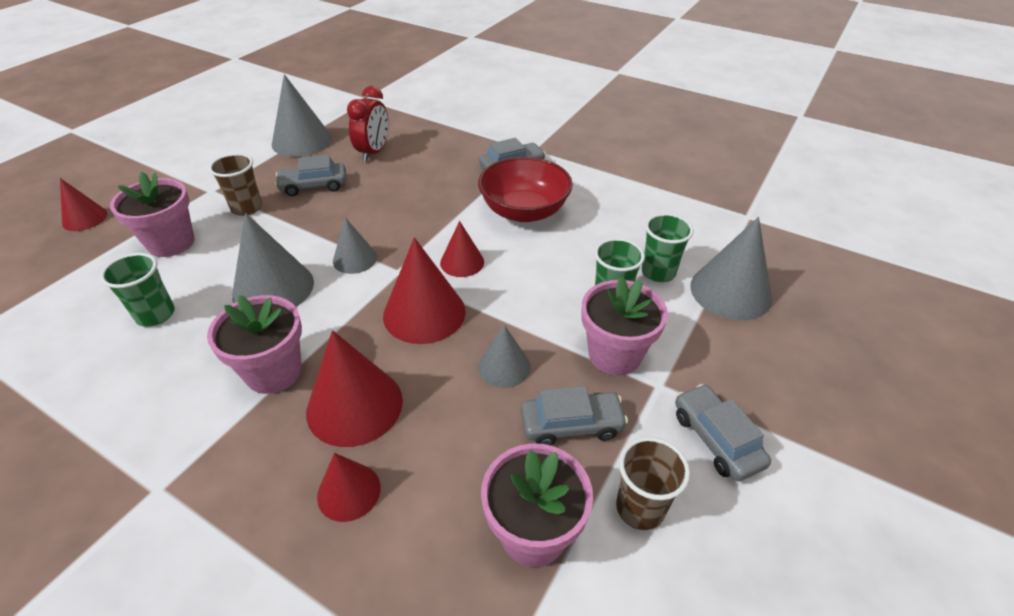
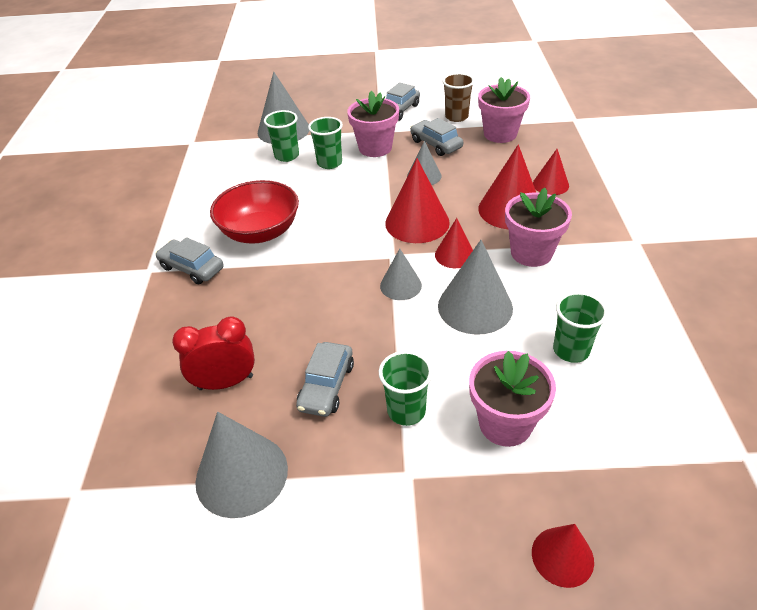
camera: 120 degrees left, 0 degrees up
brown cup [209,153,262,216] -> green cup [379,351,433,426]
grey car [275,155,346,196] -> grey car turned 60 degrees clockwise [296,342,354,417]
red cone [440,221,484,277] -> red cone moved to [435,218,473,268]

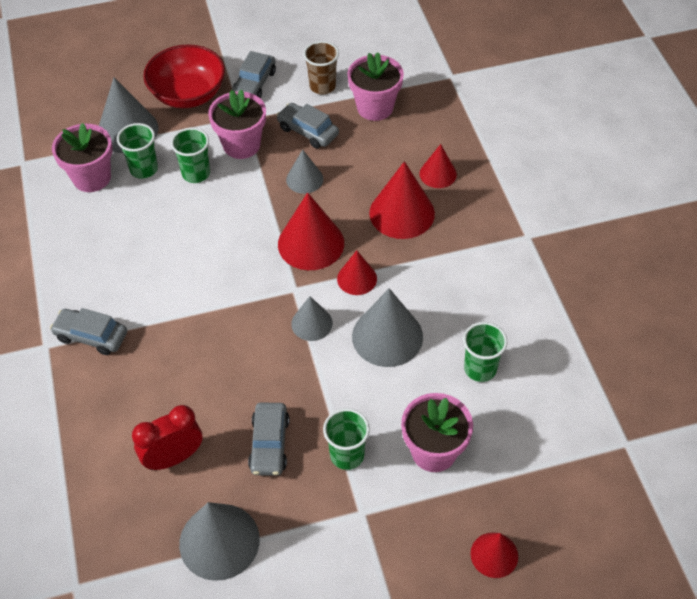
camera: 15 degrees left, 10 degrees up
red bowl [210,180,299,244] -> red bowl moved to [143,44,225,108]
pink flower pot [505,188,572,267] -> pink flower pot moved to [52,123,112,192]

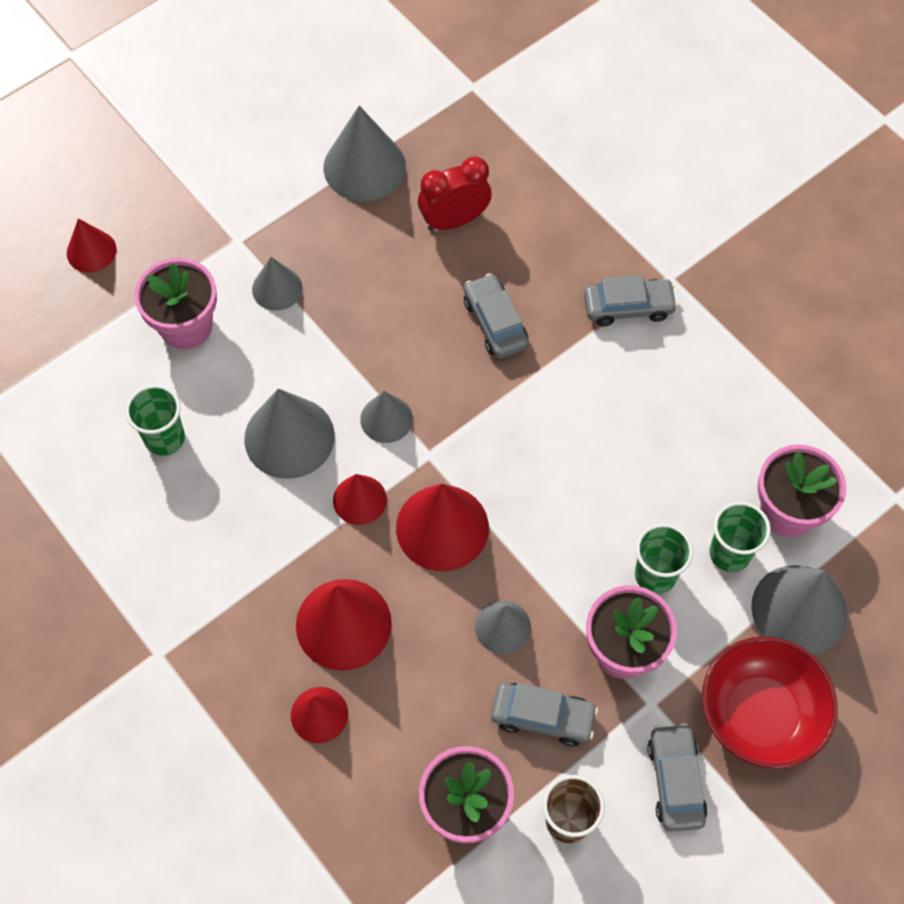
camera: 155 degrees right, 10 degrees up
red clock [132,405,202,470] -> red clock turned 150 degrees counterclockwise [418,156,492,231]
grey car [248,403,289,476] -> grey car moved to [464,273,529,359]
green cup [323,408,370,470] -> grey cone [252,257,302,311]

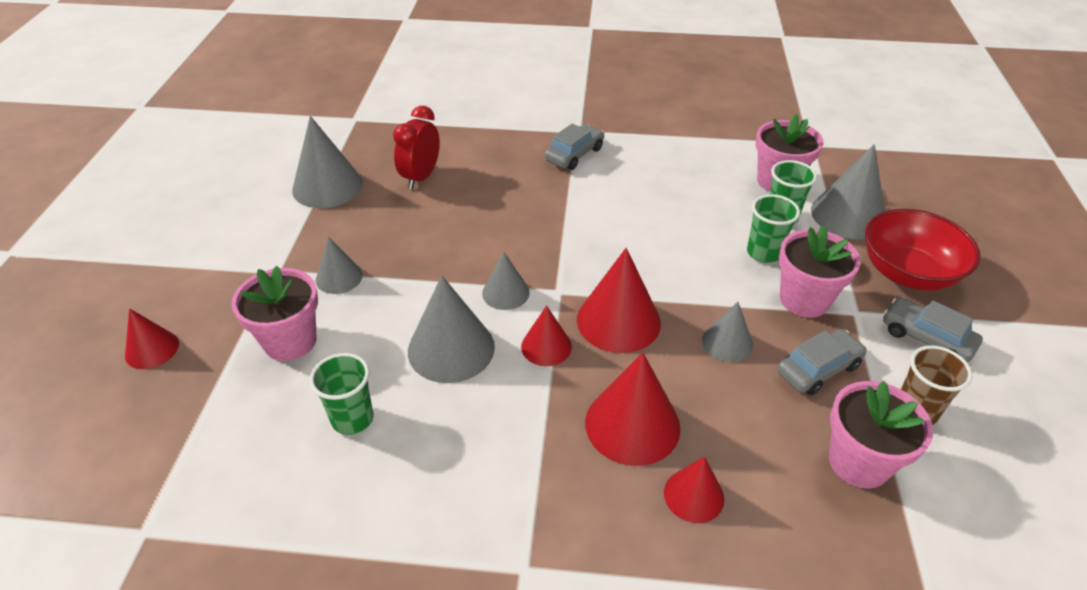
camera: 45 degrees left, 20 degrees down
grey car [464,273,529,359] -> none

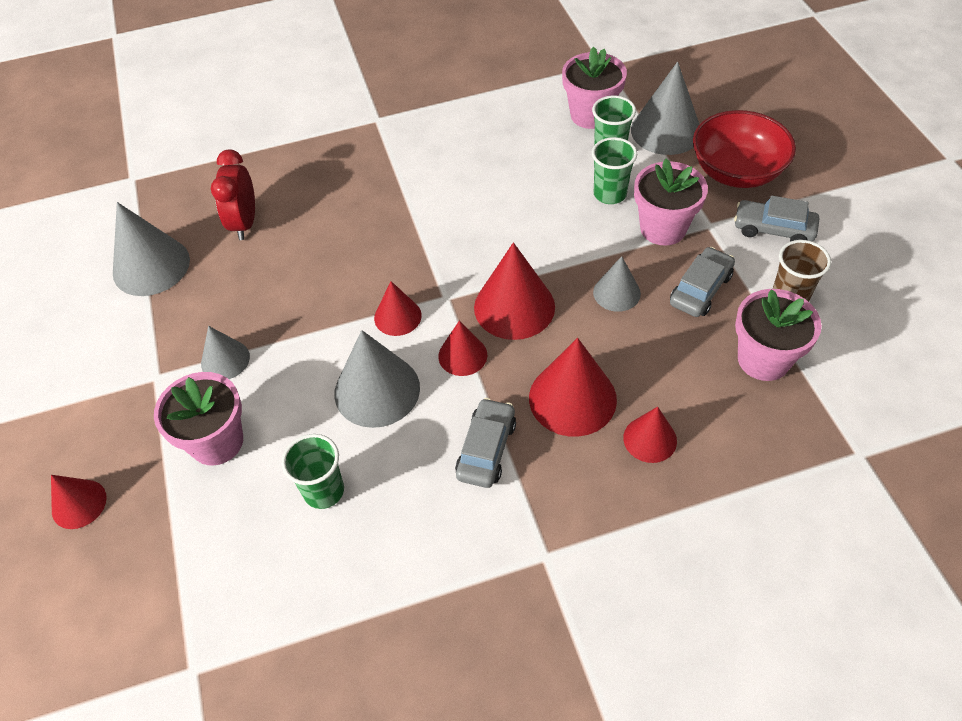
camera: 20 degrees left, 10 degrees up
grey cone [482,252,530,310] -> red cone [374,281,422,336]
grey car [545,124,604,170] -> grey car moved to [455,398,516,488]

